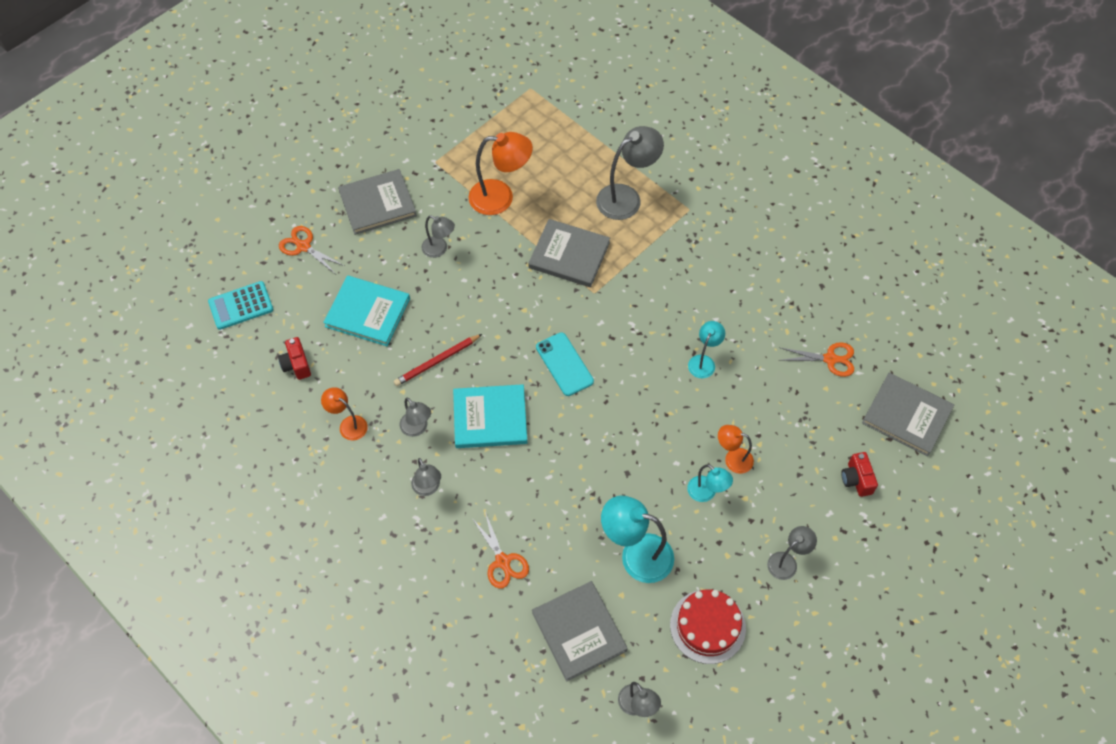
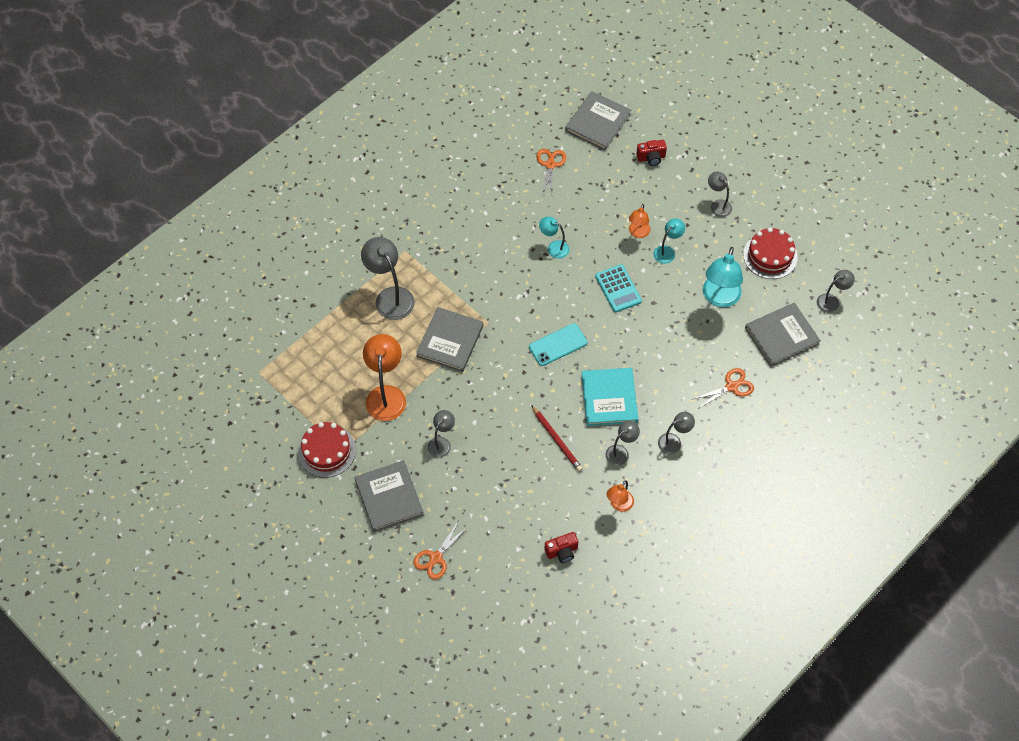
camera: 90 degrees left, 0 degrees up
turquoise calculator [208,281,273,330] -> turquoise calculator moved to [595,264,642,313]
turquoise book [323,275,410,346] -> none
none -> red cake [298,422,356,478]

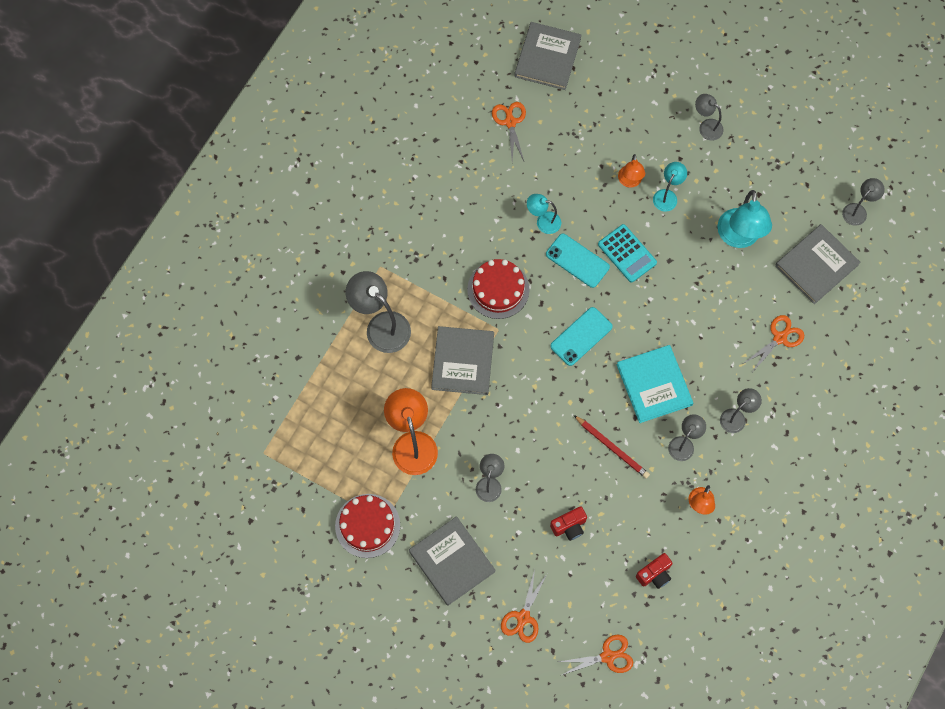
camera: 15 degrees left, 10 degrees up
red camera [636,140,667,166] -> red camera moved to [550,506,587,541]
red cake [743,228,798,279] -> red cake moved to [467,259,529,319]
none -> turquoise phone [546,234,610,288]
none -> orange scissors [559,634,633,676]

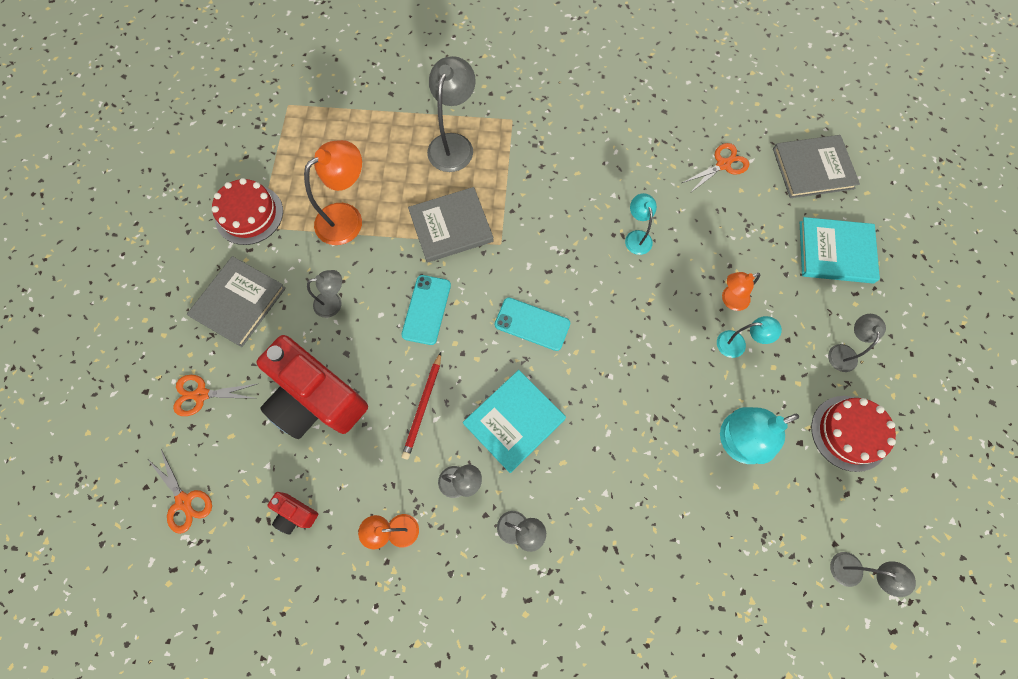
camera: 65 degrees right, 0 degrees up
red cake [467,259,529,319] -> red cake moved to [811,396,896,472]
turquoise phone [546,234,610,288] -> turquoise phone moved to [401,275,451,345]
red camera [550,506,587,541] -> red camera [256,335,368,439], size x2.41
turquoise calculator [598,224,657,283] -> none
orange scissors [744,315,804,371] -> none
grey book [775,224,860,304] -> none
none -> turquoise book [800,217,880,284]

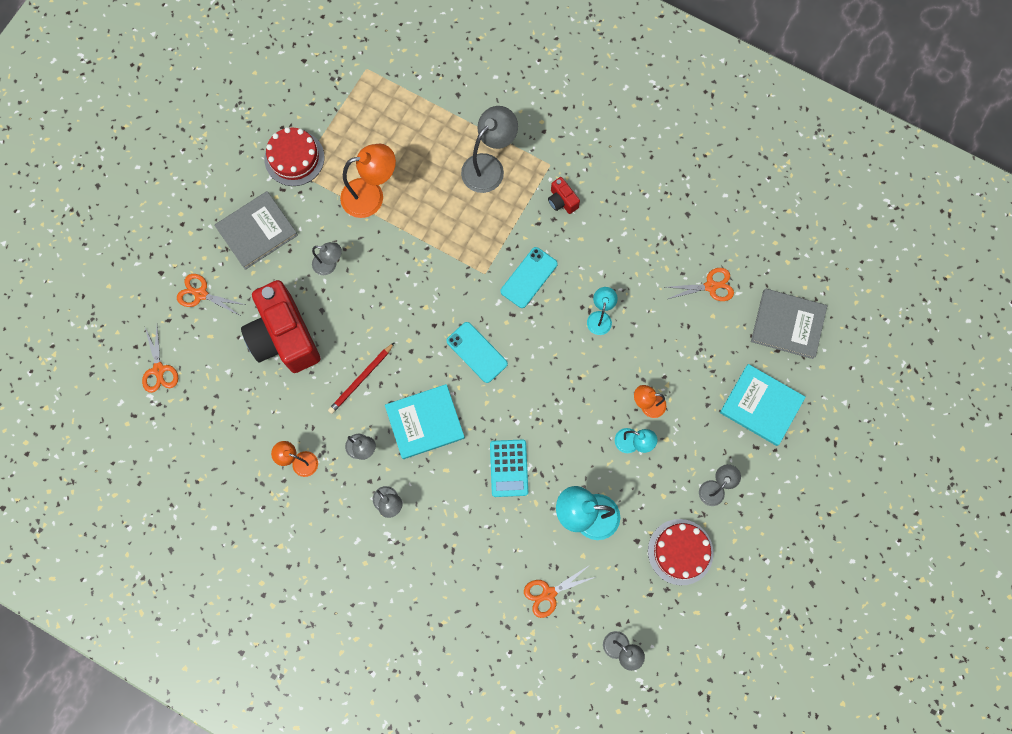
camera: 25 degrees right, 5 degrees up
red camera [267,492,318,535] -> red camera moved to [548,177,580,214]
turquoise phone [401,275,451,345] -> turquoise phone moved to [500,247,558,308]
grey book [408,187,493,263] -> none
none -> turquoise calculator [490,440,528,497]
none -> orange scissors [524,566,595,618]

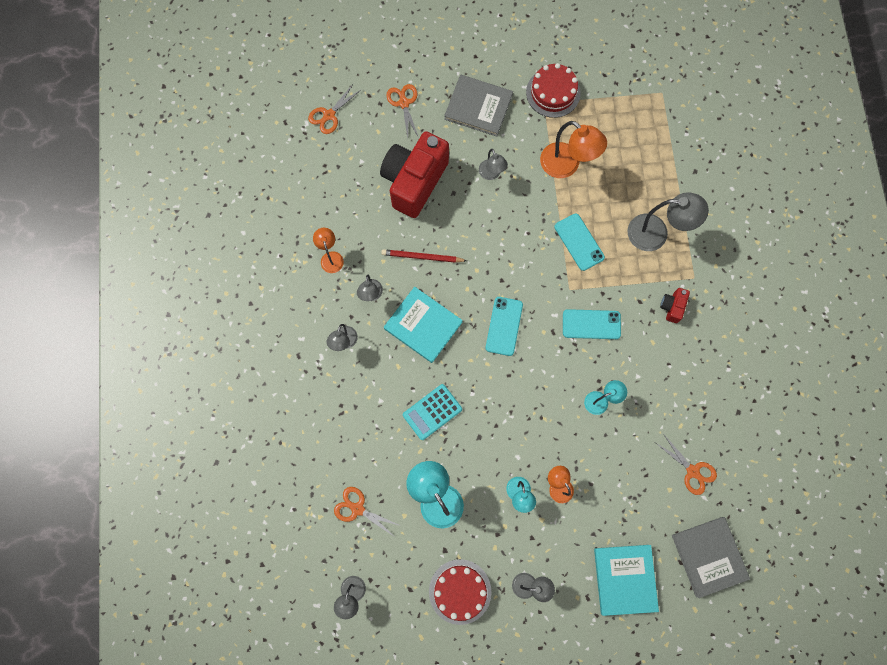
camera: 55 degrees right, 0 degrees up
none -> turquoise phone [554,213,605,271]

